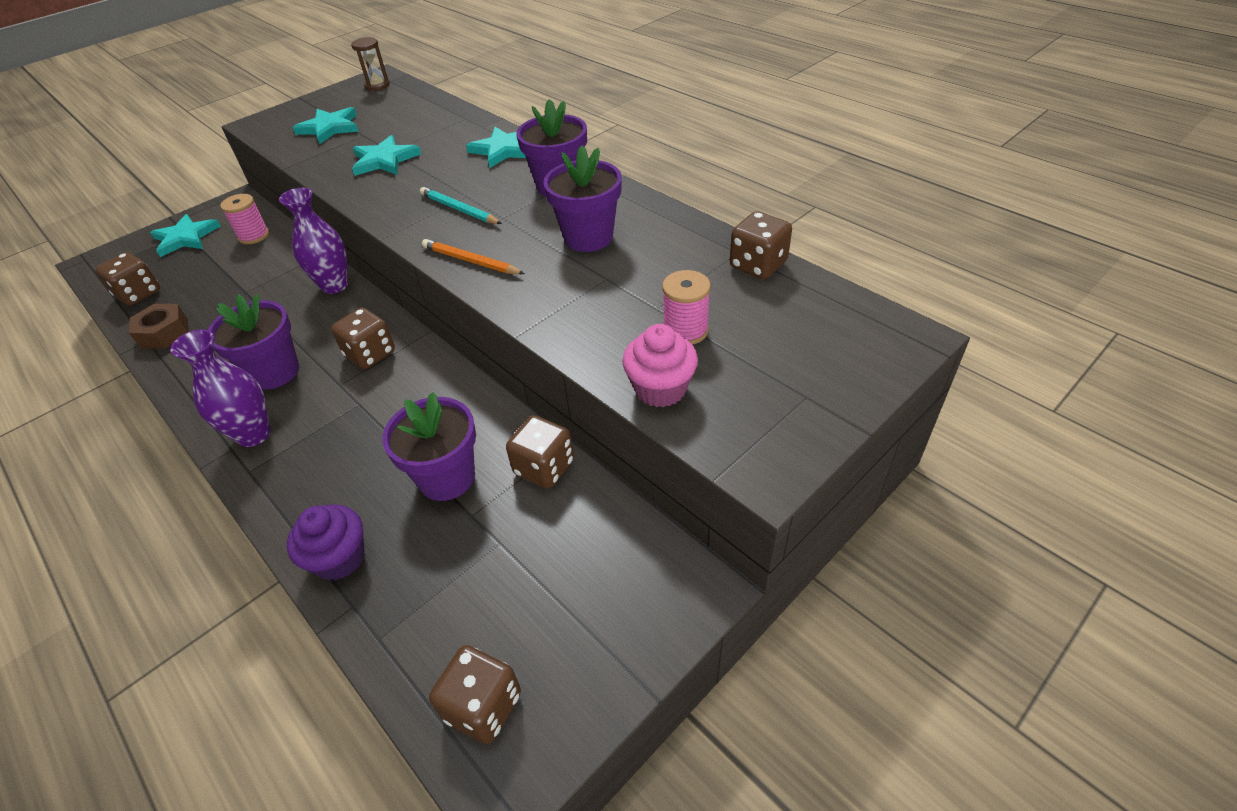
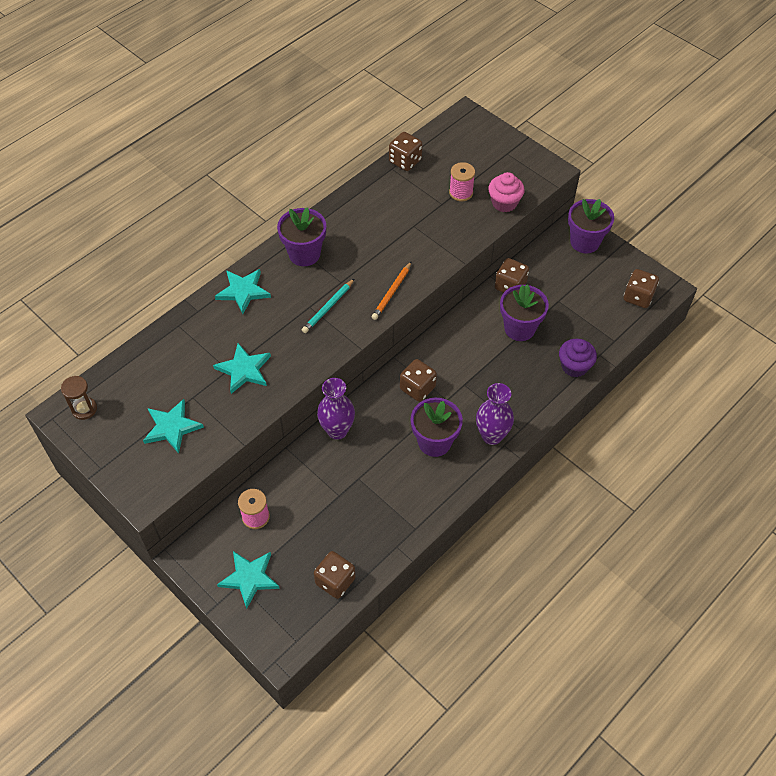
camera: 95 degrees left, 10 degrees up
brown nut [129,304,188,349] -> none
purple flower pot [543,146,622,252] -> purple flower pot moved to [568,199,614,253]

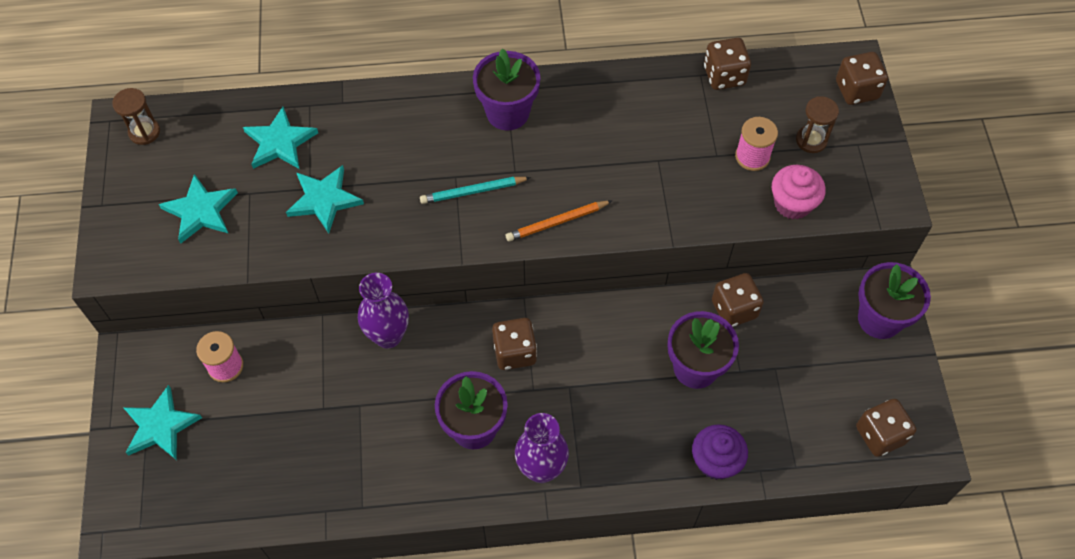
camera: 40 degrees right, 5 degrees up
turquoise star [215,269,271,314] -> turquoise star moved to [243,107,318,169]
brown dice [314,551,356,599] -> brown dice moved to [836,52,888,105]
none -> brown hourglass [796,96,839,153]

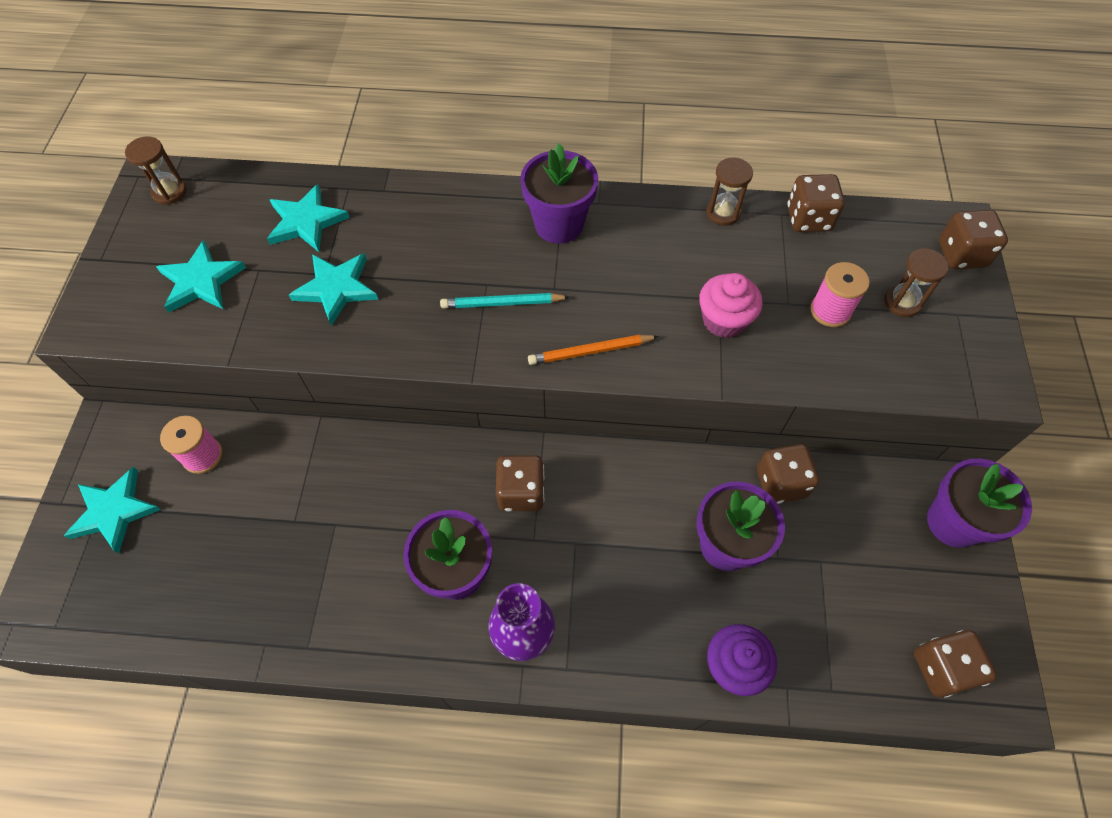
camera: 10 degrees right, 0 degrees up
purple vase [358,273,409,349] -> none
pink cupcake [772,165,826,219] -> pink cupcake moved to [699,273,763,338]
none -> brown hourglass [706,157,753,226]

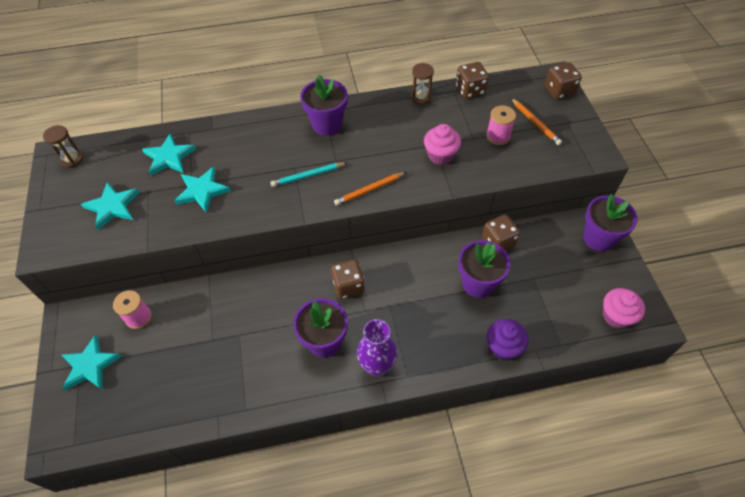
camera: 15 degrees left, 5 degrees down
brown hourglass [884,248,949,317] -> orange pencil [511,98,562,145]
brown dice [914,630,997,698] -> pink cupcake [603,288,645,329]

